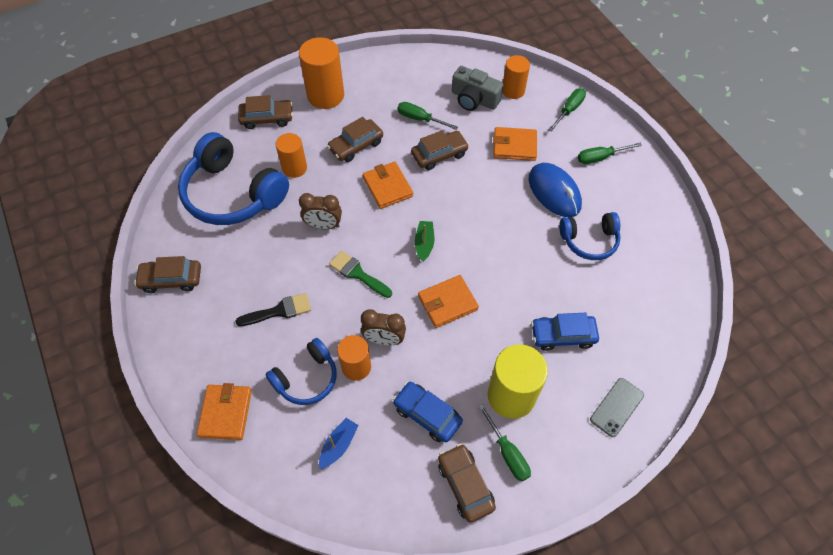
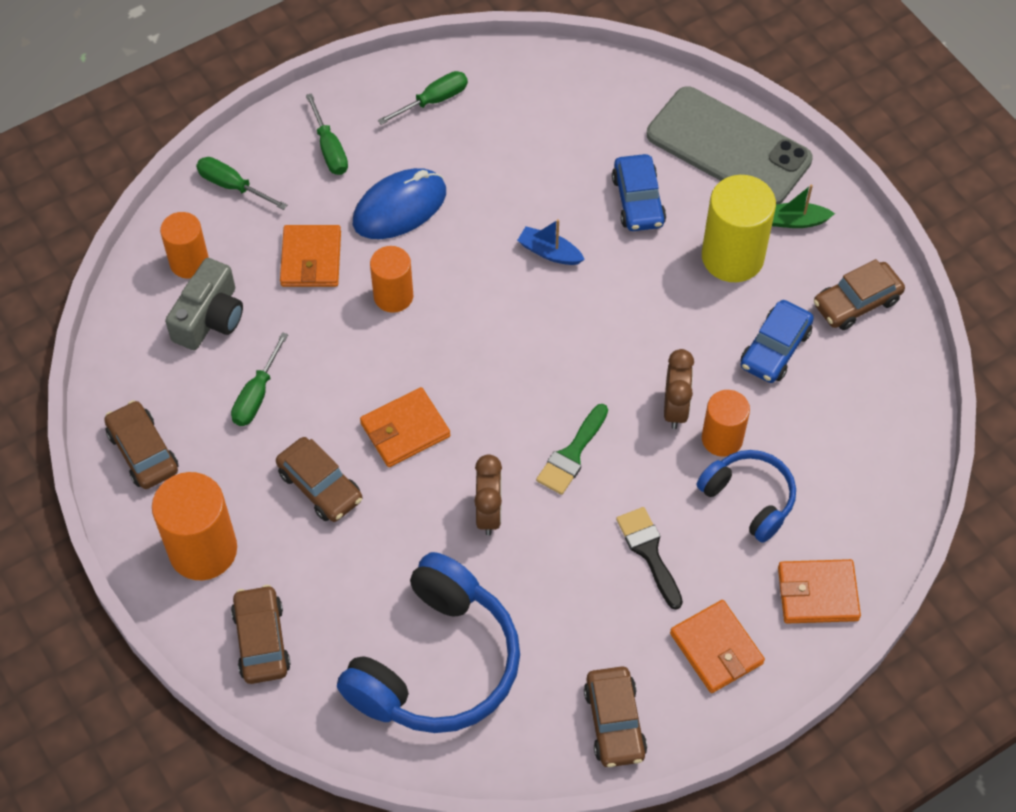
camera: 95 degrees left, 0 degrees up
orange cylinder [276,133,307,178] -> orange cylinder moved to [370,246,413,313]
blue boat [319,418,359,469] -> blue boat moved to [517,219,585,265]
brown car [411,130,469,170] -> brown car moved to [104,400,178,489]
green boat [415,221,434,262] -> green boat moved to [772,184,835,228]
orange wallet [418,275,479,328] -> orange wallet moved to [670,600,765,693]
green screwdriver [478,404,531,481] -> green screwdriver moved to [378,71,468,125]
blue headphones [559,212,621,260] -> none
grey phone [590,378,644,437] -> grey phone [647,87,813,204], size x2.12

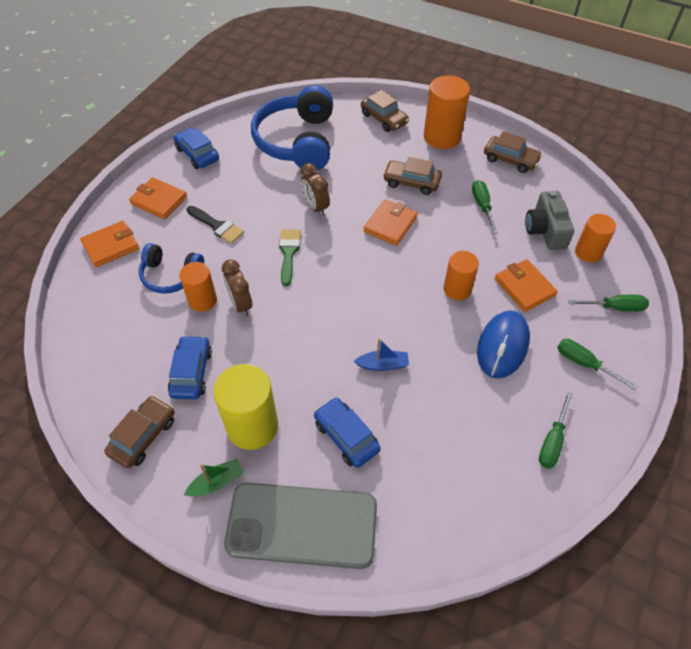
camera: 150 degrees right, 5 degrees down
brown car [584,667,647,767] -> blue car [173,128,219,169]

